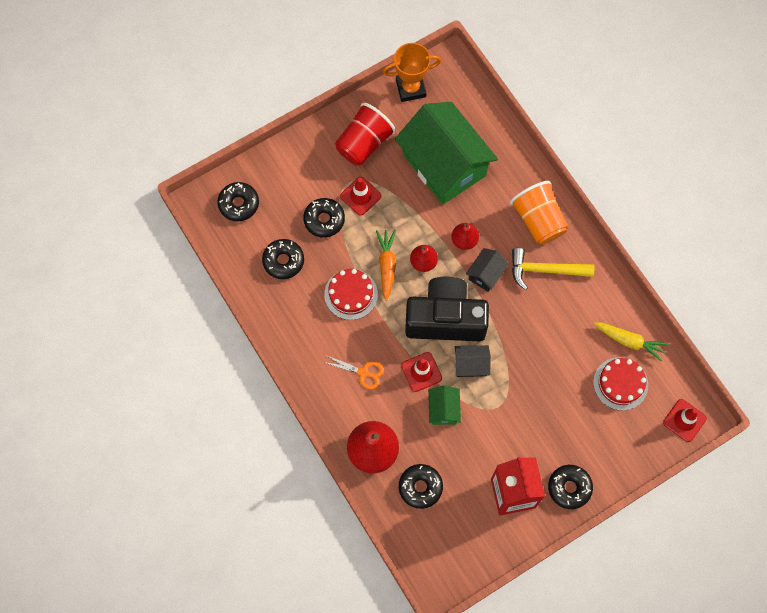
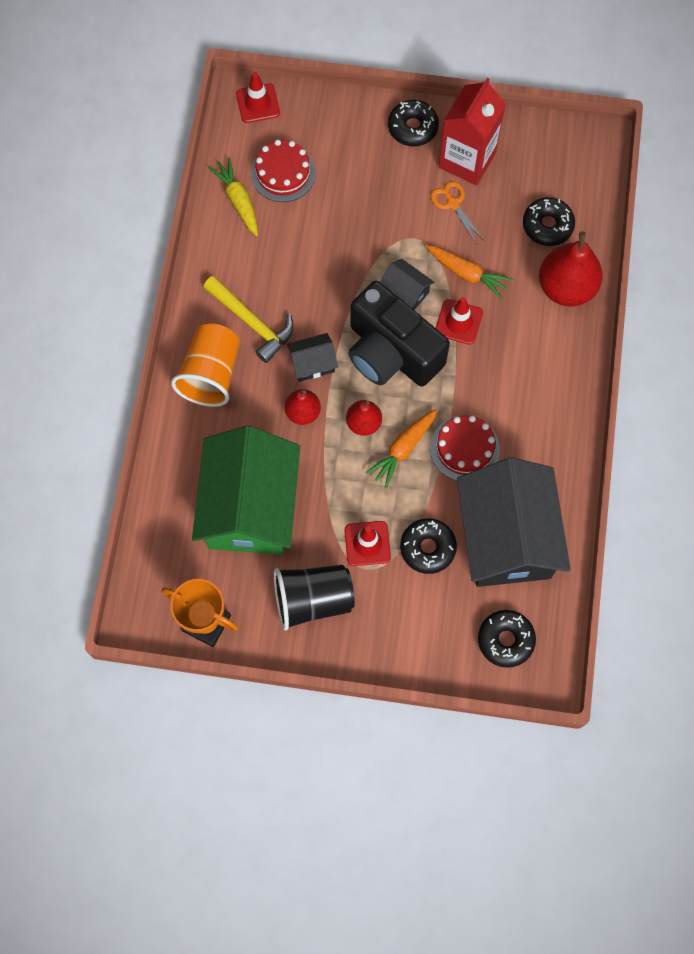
camera: 140 degrees left, 0 degrees up
black donut [262,239,304,279] -> black house [457,457,571,587]
orange scissors [323,355,384,389] -> orange scissors moved to [431,181,483,245]
red cup [335,103,396,165] -> black cup [274,565,355,630]
green house [428,385,461,425] -> orange carrot [426,245,513,299]

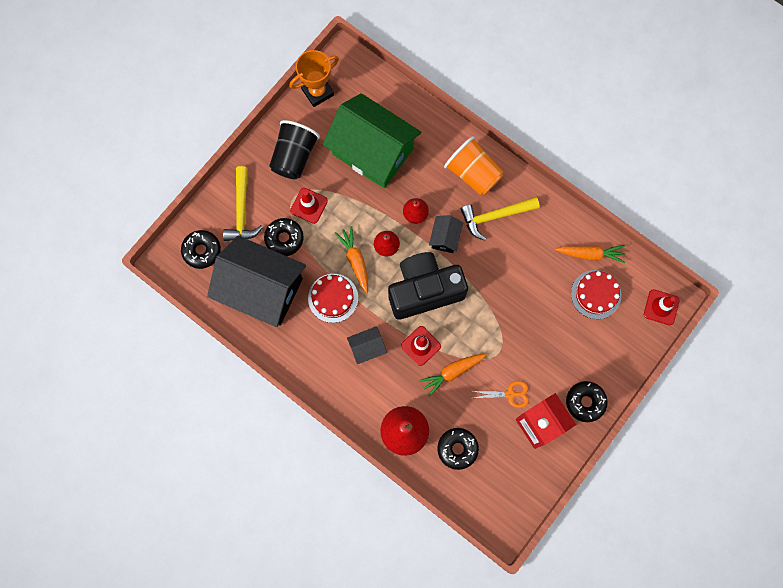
camera: 120 degrees right, 5 degrees up
yellow carrot [208,157,258,236] -> orange carrot [555,245,625,263]
black house [380,259,435,310] -> black house moved to [347,326,387,364]
none -> yellow hammer [223,166,263,241]

